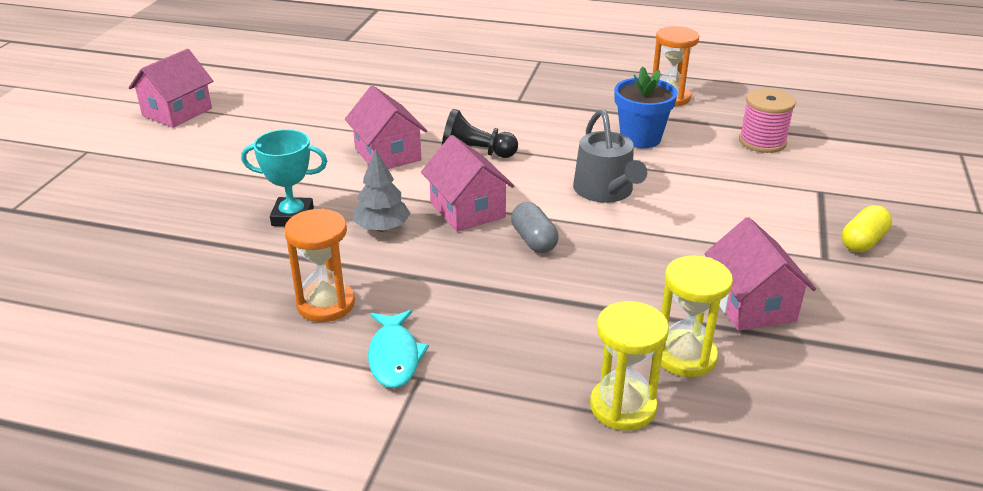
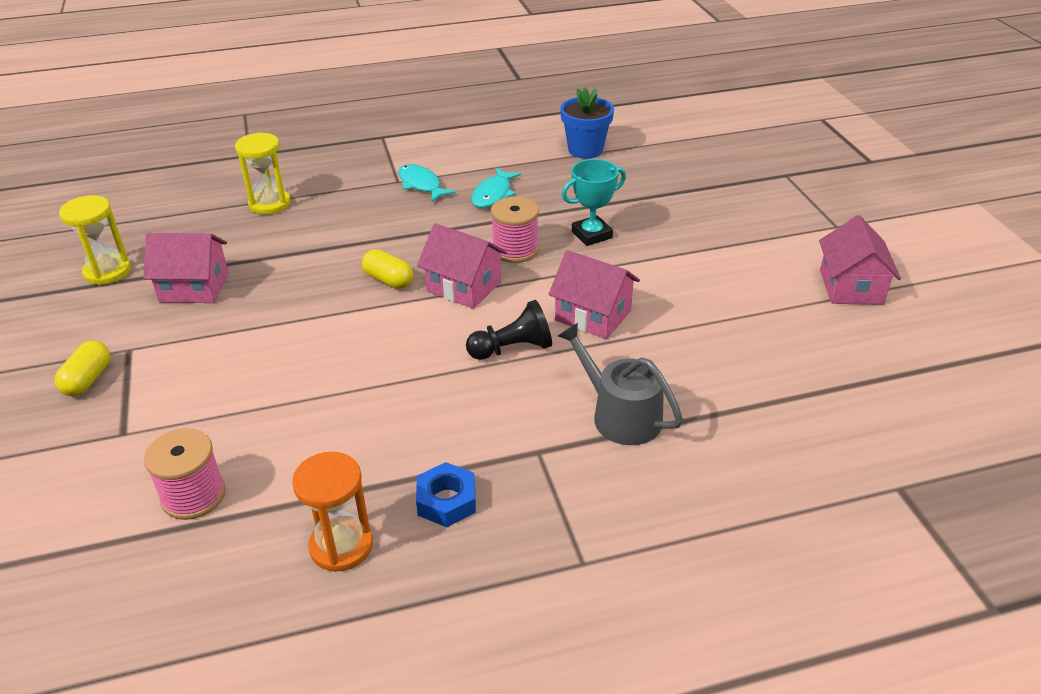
camera: 150 degrees right, 5 degrees up
orange hourglass [284,208,355,322] -> turquoise fish [471,168,521,208]
grey tree [353,148,411,232] -> pink spool [491,197,539,263]
grey capsule [511,202,558,253] -> yellow capsule [362,249,413,289]
grey watering can [573,109,647,203] -> grey watering can moved to [558,323,683,445]
blue flower pot [614,66,678,148] -> blue flower pot moved to [560,87,614,159]
yellow hourglass [661,256,733,377] -> yellow hourglass moved to [59,195,131,285]
pink house [705,217,816,331] -> pink house turned 45 degrees counterclockwise [143,233,229,303]
none -> blue nut [416,462,476,527]

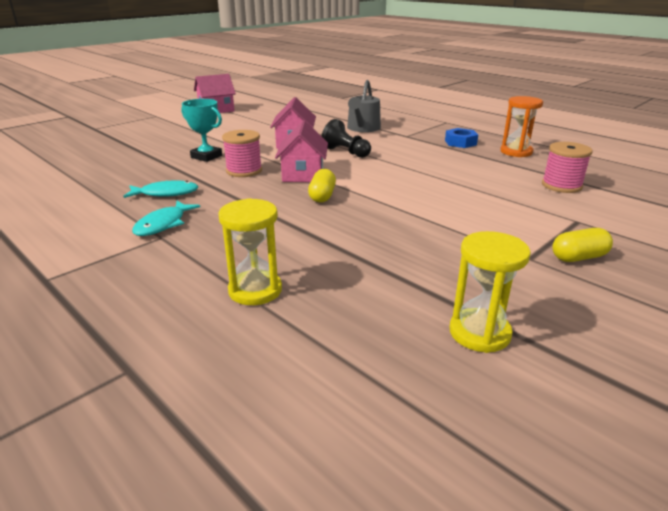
camera: 120 degrees left, 10 degrees down
pink house [143,233,229,303] -> none
blue flower pot [560,87,614,159] -> none

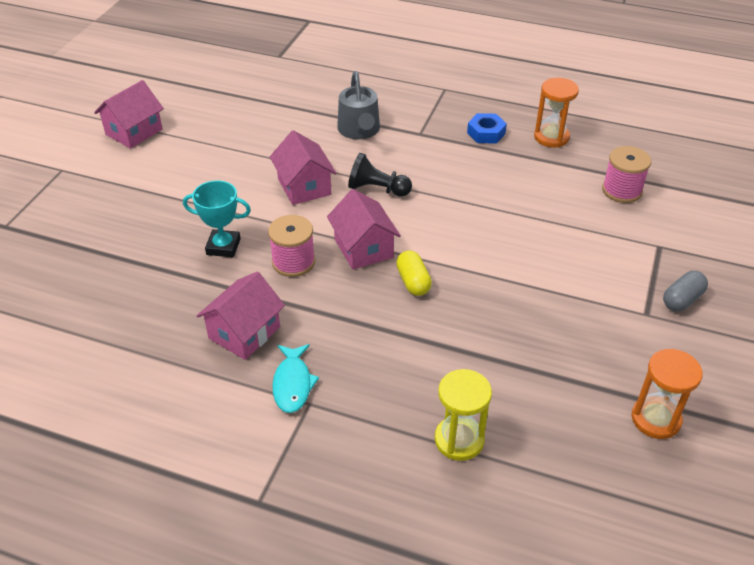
camera: 25 degrees left, 15 degrees up
turquoise fish [123,180,198,198] -> pink house [197,271,285,360]
yellow hourglass [450,231,531,353] -> orange hourglass [632,349,703,439]
yellow capsule [552,228,613,262] -> grey capsule [663,271,708,311]

